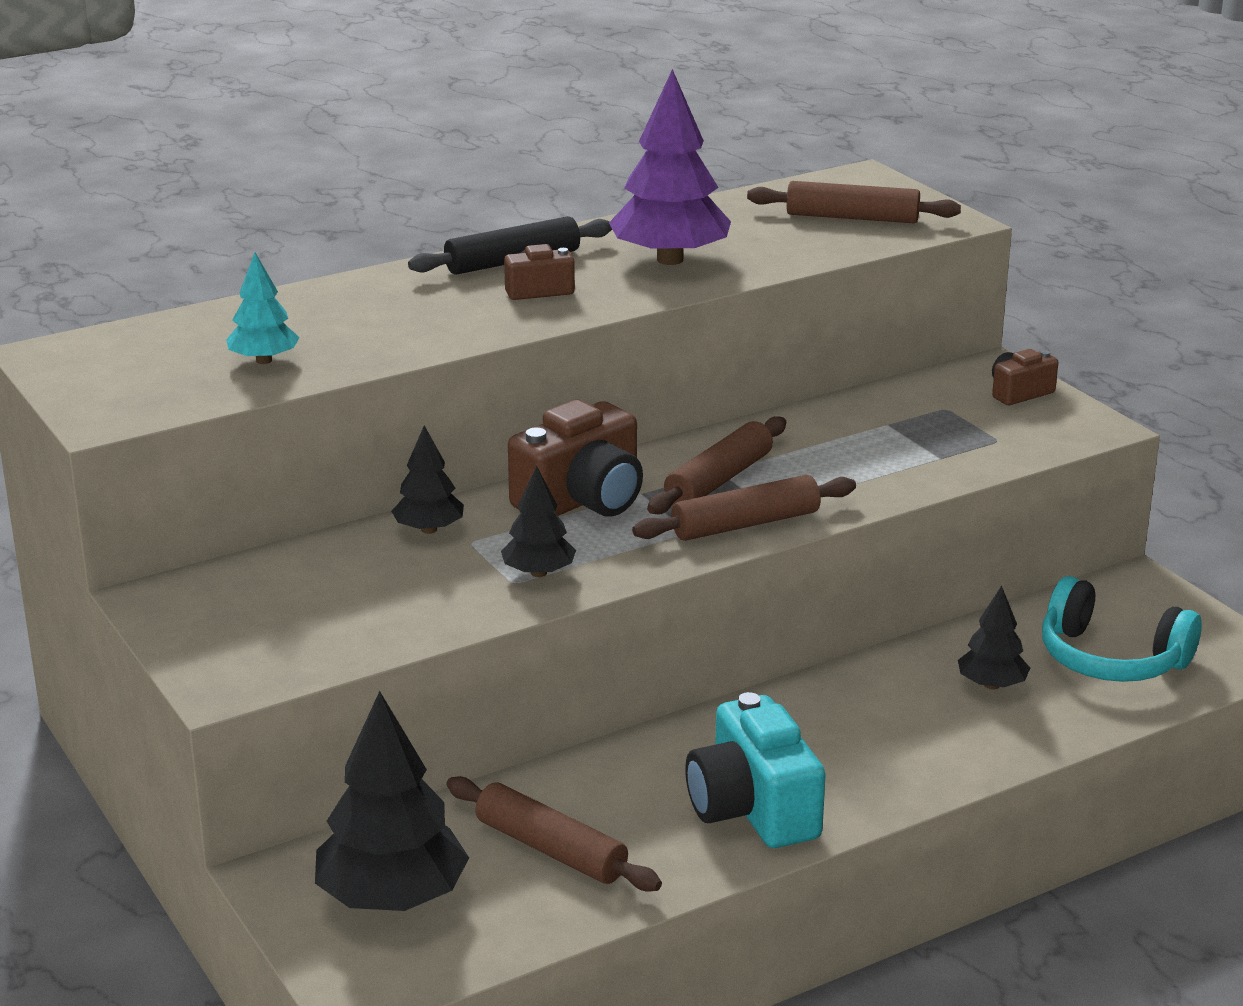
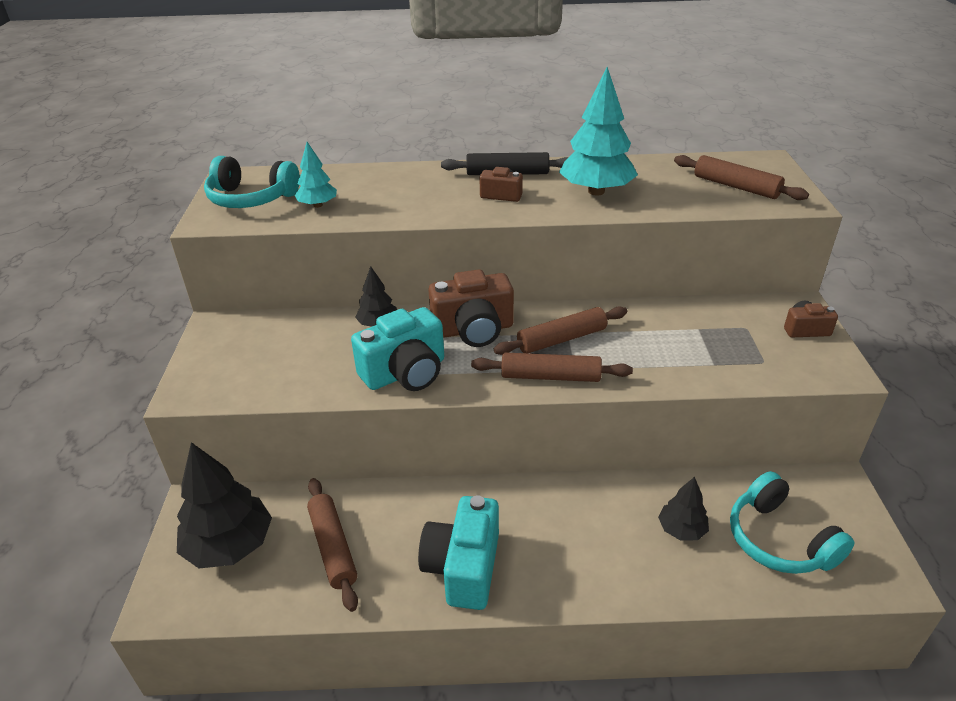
camera: 30 degrees right, 10 degrees up
black tree [501,466,576,577] -> turquoise camera [351,307,444,391]
purple tree [609,69,731,265] -> turquoise tree [559,67,638,196]
none -> turquoise headphones [204,156,300,208]

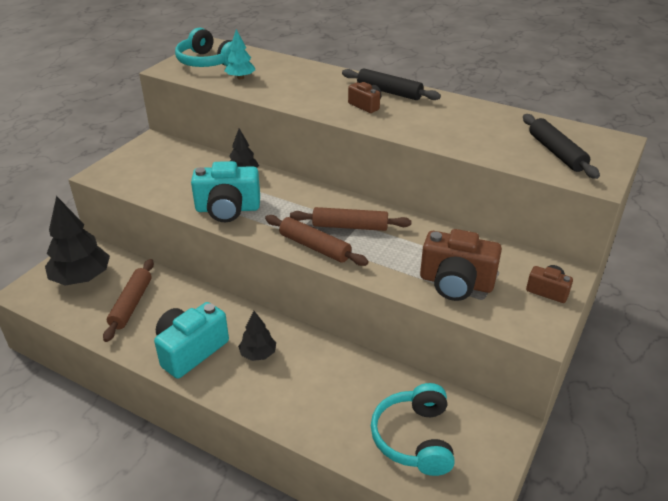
camera: 30 degrees right, 0 degrees up
brown camera [428,269,514,347] -> brown camera moved to [420,229,502,301]
turquoise tree [559,67,638,196] -> none
black tree [658,477,709,540] -> black tree moved to [238,311,276,361]
brown rolling pin [674,155,809,200] -> black rolling pin [523,114,600,179]

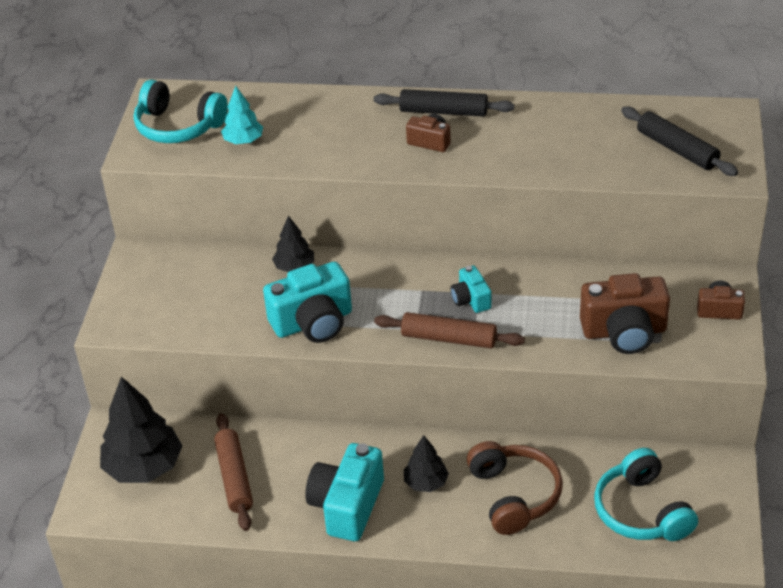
camera: 20 degrees left, 5 degrees up
brown rolling pin [290,207,412,231] -> turquoise camera [451,265,492,313]
none -> brown headphones [467,441,563,535]

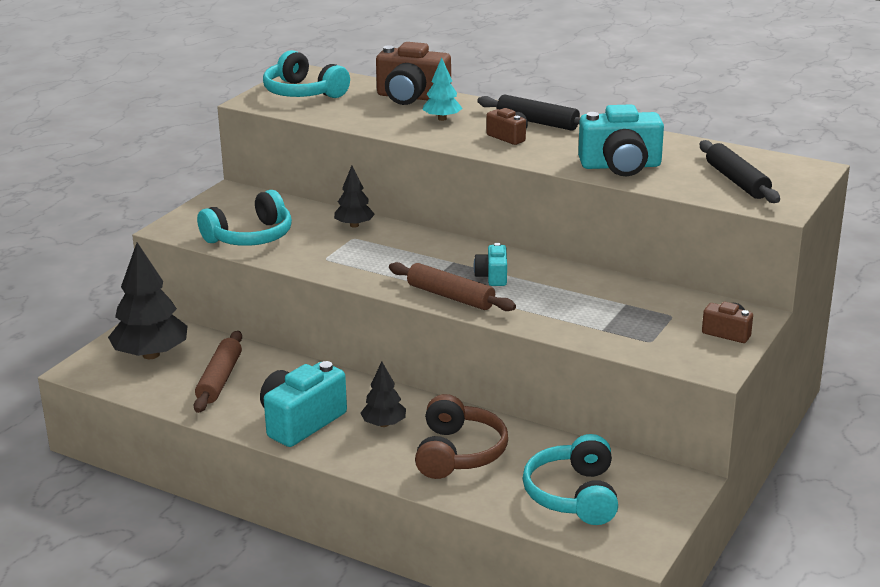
camera: 20 degrees right, 15 degrees down
turquoise tree [221,86,263,144] -> turquoise tree moved to [423,57,463,121]
turquoise camera [263,261,352,343] -> turquoise camera moved to [578,104,664,176]
brown camera [580,273,670,354] -> brown camera moved to [376,42,451,105]
none -> turquoise headphones [197,190,292,246]

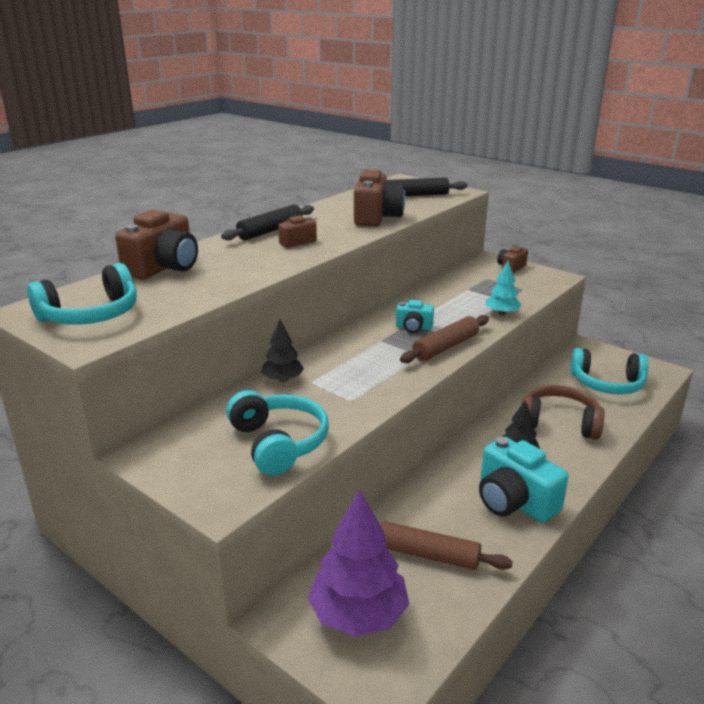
camera: 80 degrees left, 0 degrees up
black tree [108,242,188,359] -> purple tree [307,489,409,637]
turquoise tree [423,57,463,121] -> turquoise tree moved to [486,261,521,315]
turquoise camera [578,104,664,176] -> brown camera [354,169,405,226]

